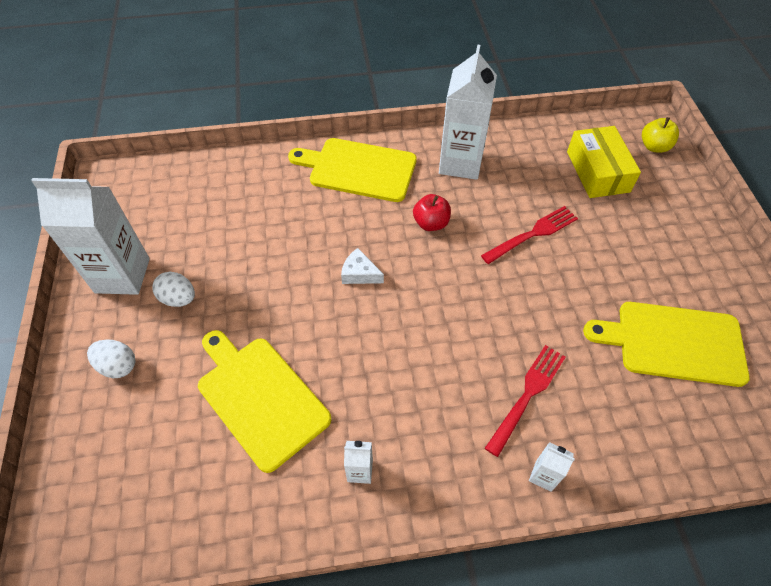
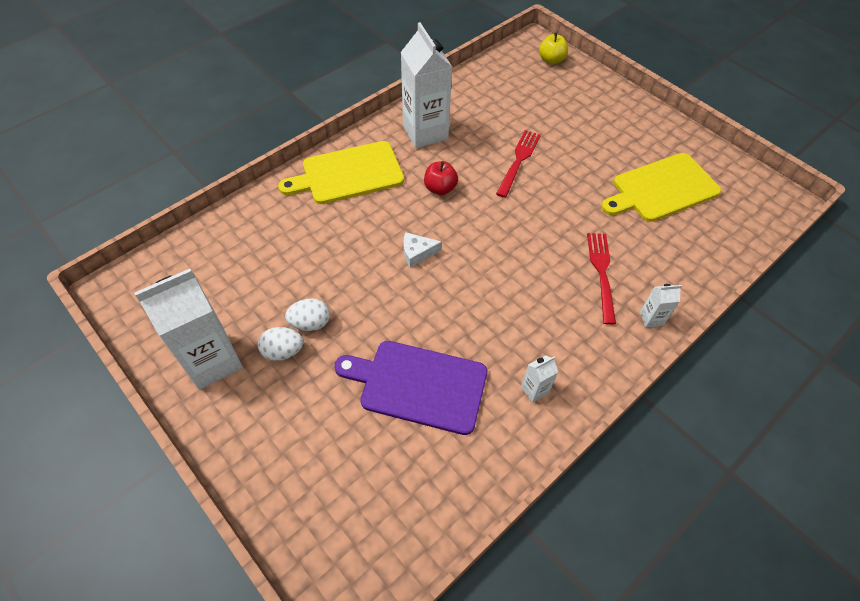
camera: 35 degrees left, 0 degrees up
white egg [87,339,136,378] -> white egg moved to [285,298,330,331]
yellow cutting board [198,330,331,473] -> purple cutting board [334,341,487,435]
yellow box [567,126,641,198] -> none

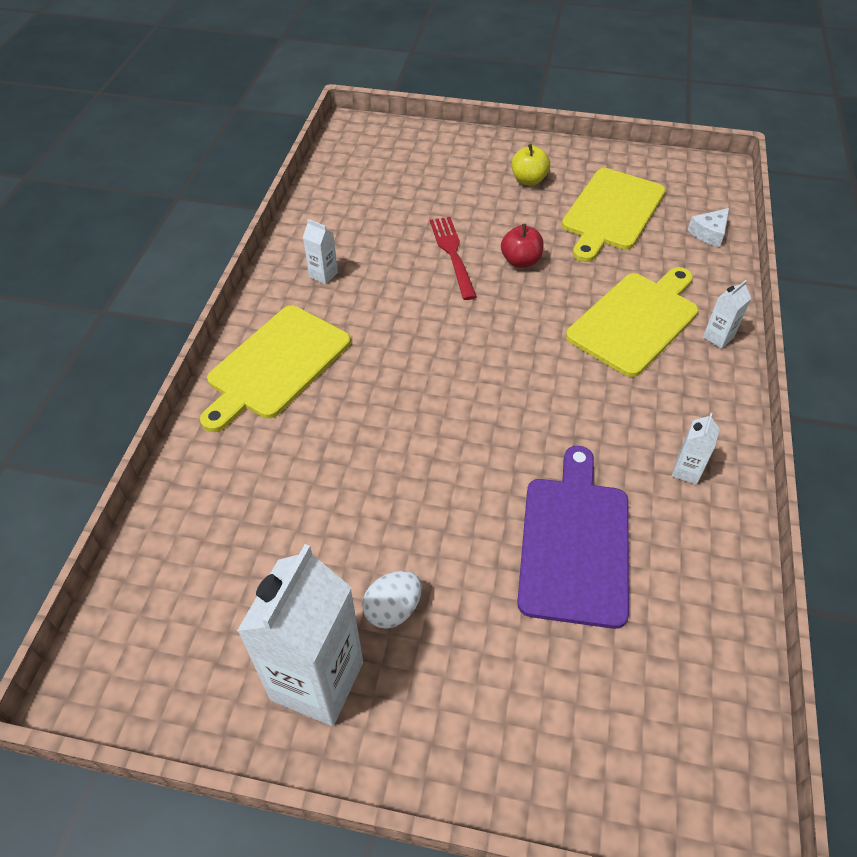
camera: 35 degrees left, 5 degrees down
white egg [285,298,330,331] -> none
purple cutting board [334,341,487,435] -> purple cutting board turned 120 degrees clockwise [517,446,629,629]
white carton [400,22,452,148] -> white carton [303,219,338,284], size x0.43
white cheese [403,232,442,268] -> white cheese moved to [688,208,729,247]
red apple [424,161,458,195] -> red apple moved to [501,224,544,268]
yellow apple [539,33,568,65] -> yellow apple moved to [512,144,550,186]
red fork [587,233,616,325] -> yellow cutting board [566,267,698,377]

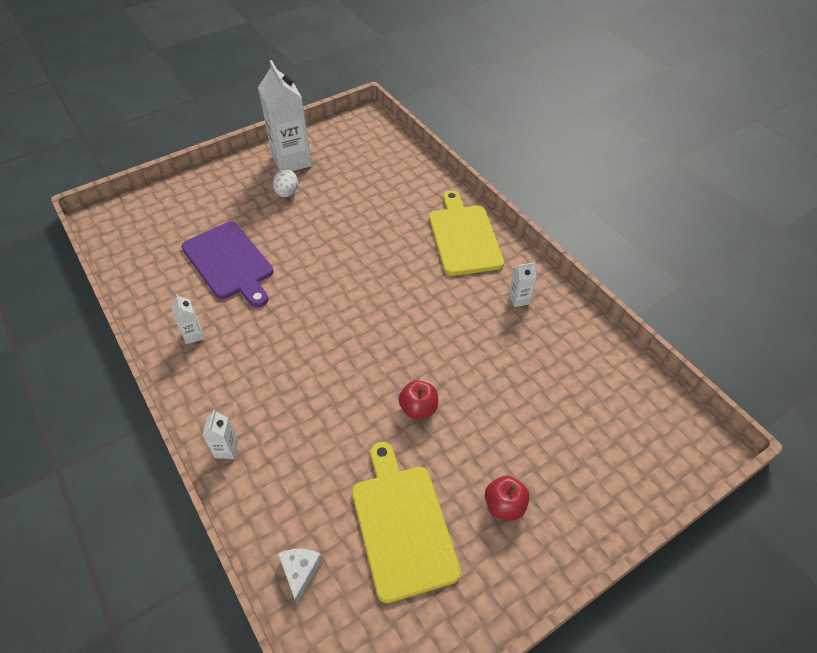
camera: 135 degrees right, 0 degrees up
red fork [430,217,477,300] -> none
yellow apple [512,144,550,186] -> red apple [485,475,530,520]
yellow cutting board [566,267,698,377] -> none

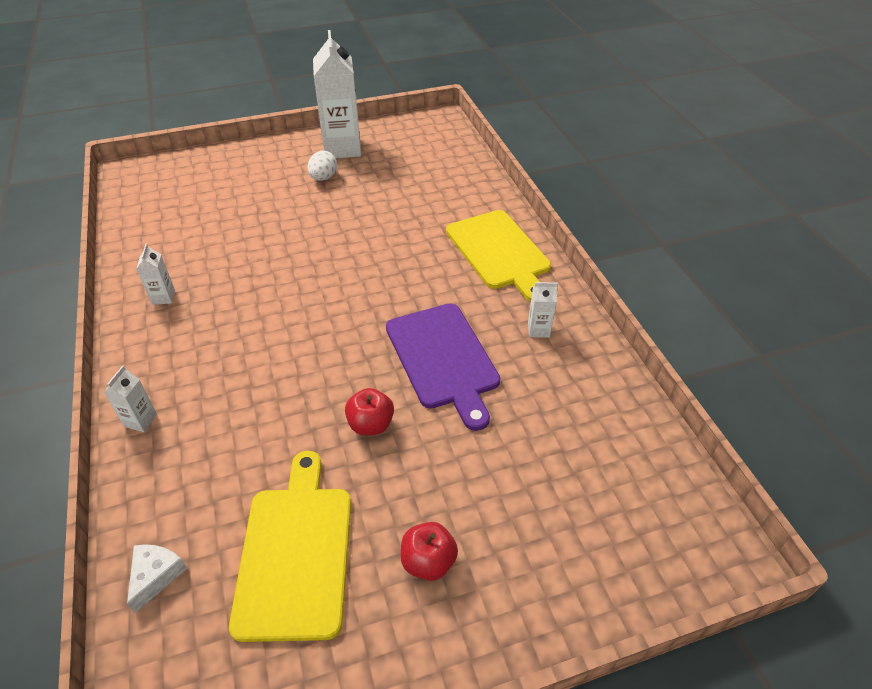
camera: 15 degrees right, 5 degrees down
purple cutting board [181,221,274,307] -> purple cutting board moved to [386,303,500,431]
yellow cutting board [429,190,504,276] -> yellow cutting board turned 150 degrees clockwise [446,210,551,302]

